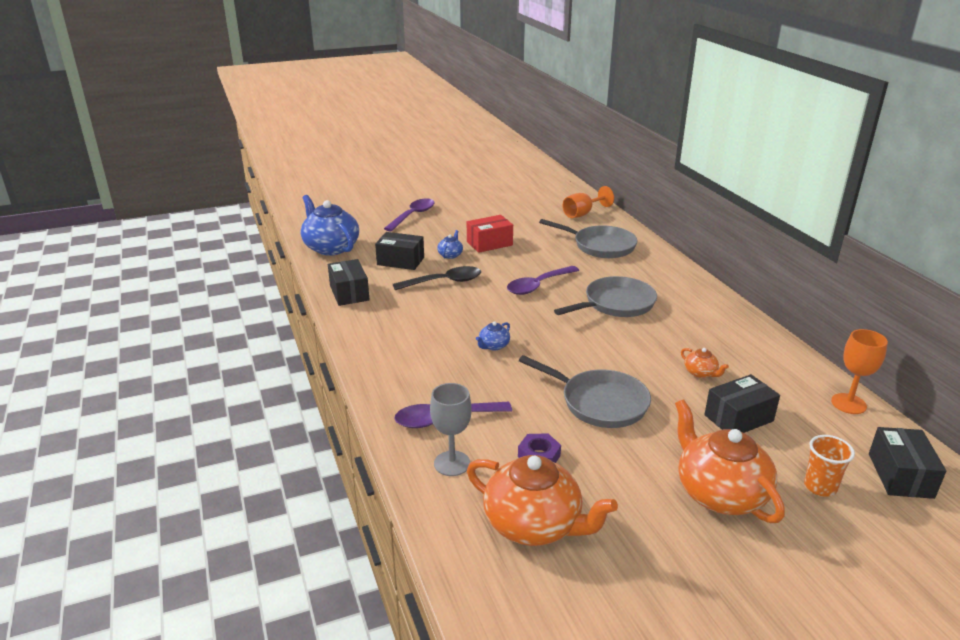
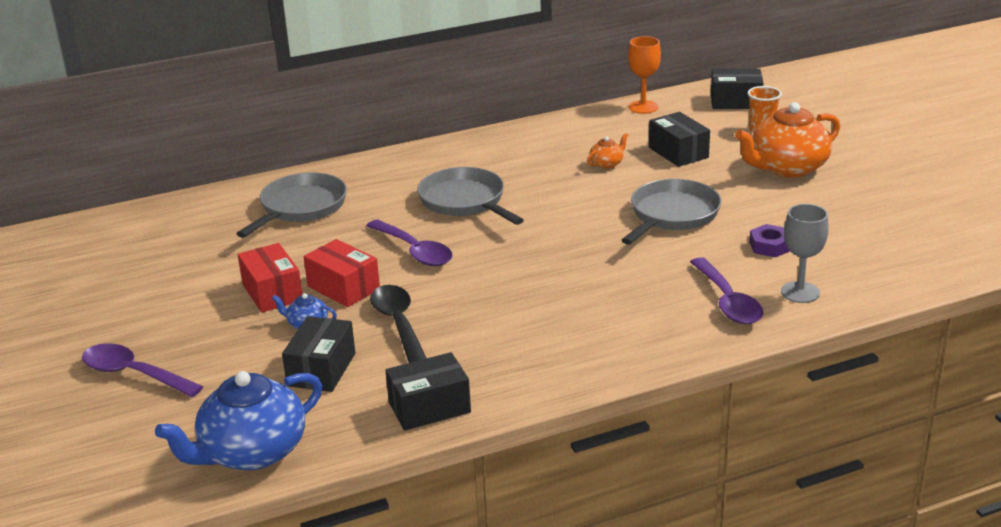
camera: 90 degrees left, 0 degrees up
orange teapot [467,455,618,546] -> none
blue teapot [476,321,510,351] -> none
orange goblet [563,186,614,218] -> none
none -> red box [304,239,380,307]

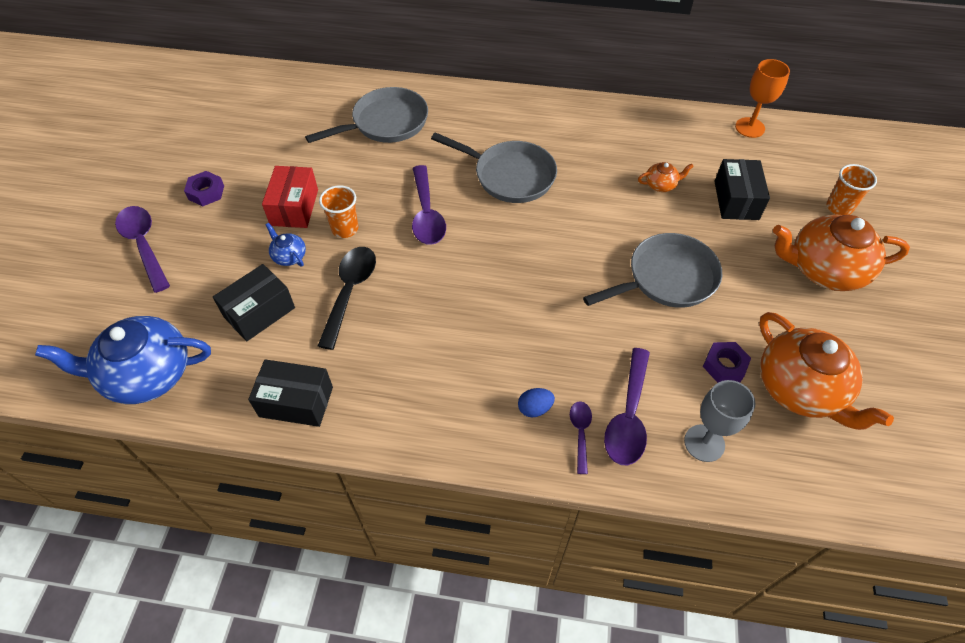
camera: 30 degrees right, 25 degrees up
red box [304,239,380,307] -> orange cup [319,185,358,238]
grey pan [417,167,524,225] -> grey pan turned 120 degrees clockwise [431,132,557,203]
black box [711,69,763,109] -> none
none -> purple nut [184,171,224,206]
none -> blue egg [518,388,555,417]
none -> purple spoon [570,401,592,474]
none -> orange teapot [759,312,894,430]

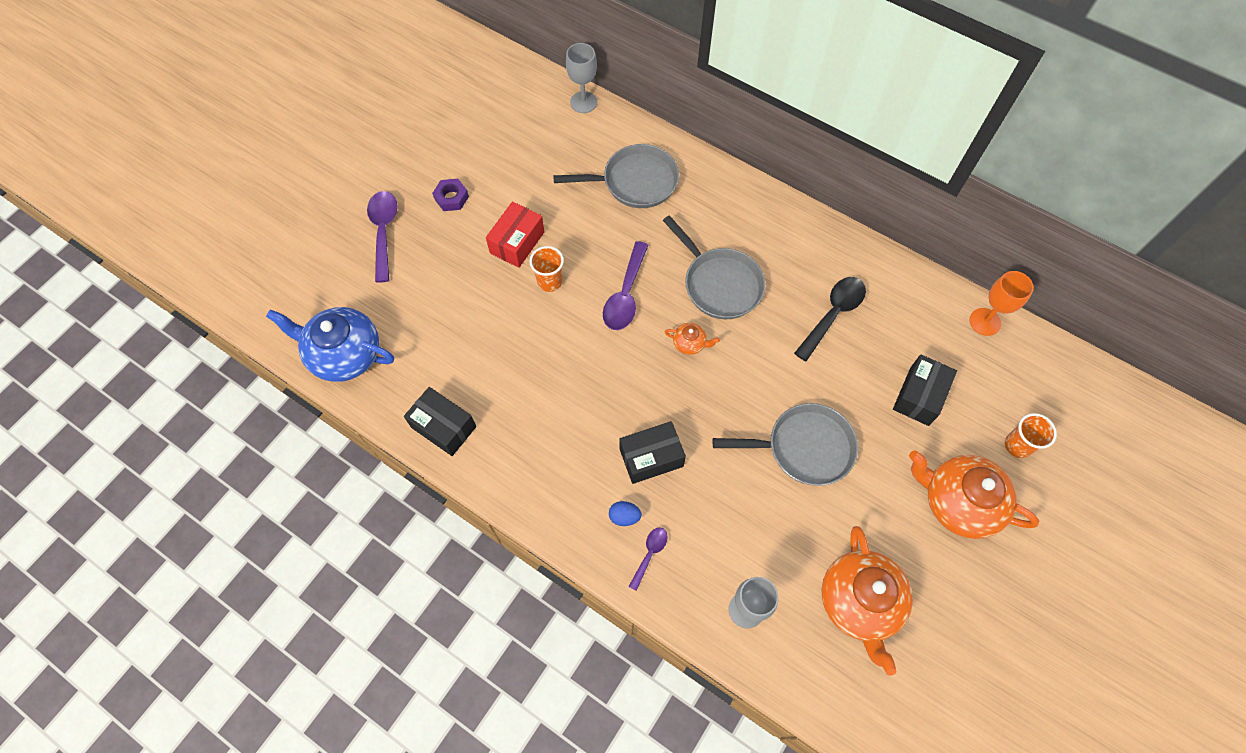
camera: 25 degrees right, 10 degrees up
black box [213,264,295,342] -> black box moved to [619,421,686,484]
blue teapot [266,223,306,267] -> none
black spoon [318,247,376,350] -> black spoon moved to [794,277,866,361]
purple spoon [604,348,650,466] -> none
orange teapot [638,162,694,192] -> orange teapot moved to [665,323,720,355]
purple nut [703,342,751,383] -> none
none -> grey goblet [566,43,597,113]

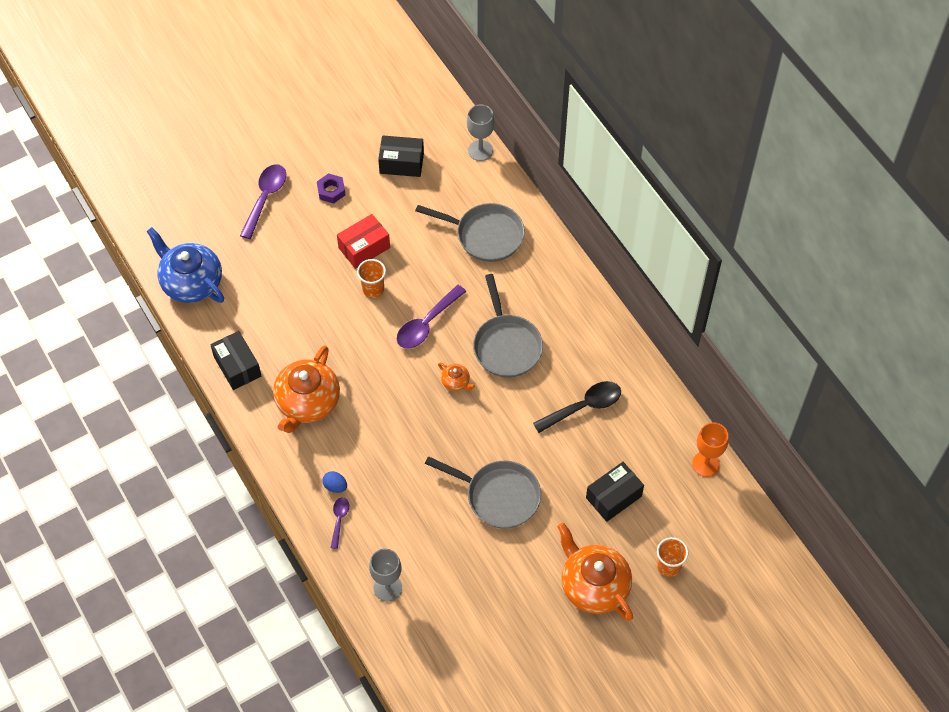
camera: 25 degrees right, 5 degrees down
black box [619,421,686,484] -> black box moved to [378,136,424,177]
purple spoon [629,528,668,591] -> purple spoon turned 45 degrees counterclockwise [331,497,349,549]
orange teapot [822,526,913,676] -> orange teapot moved to [273,345,340,433]

